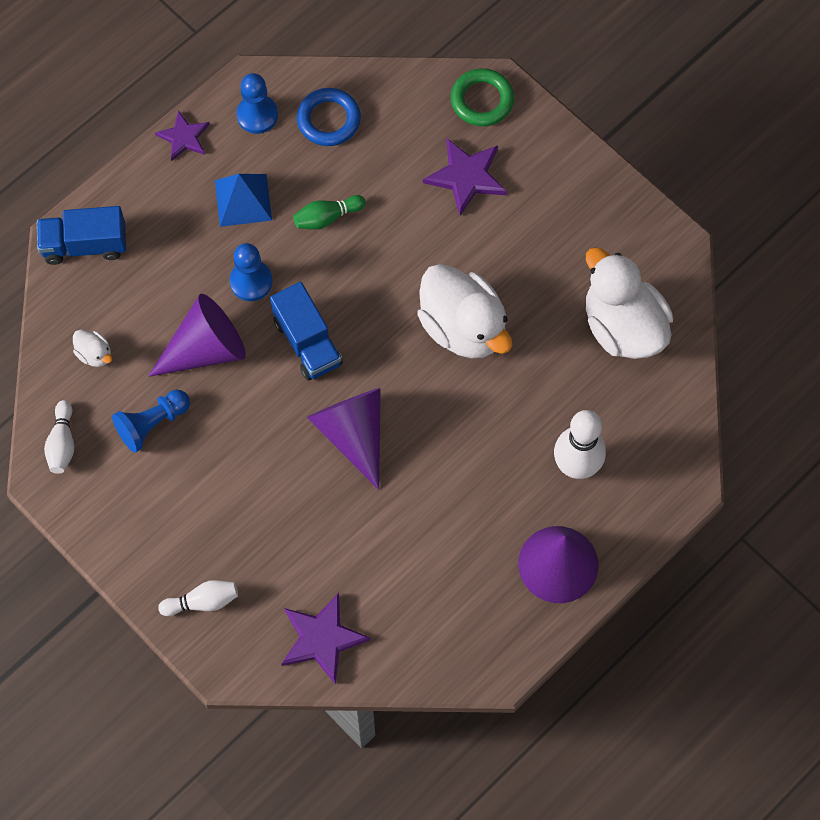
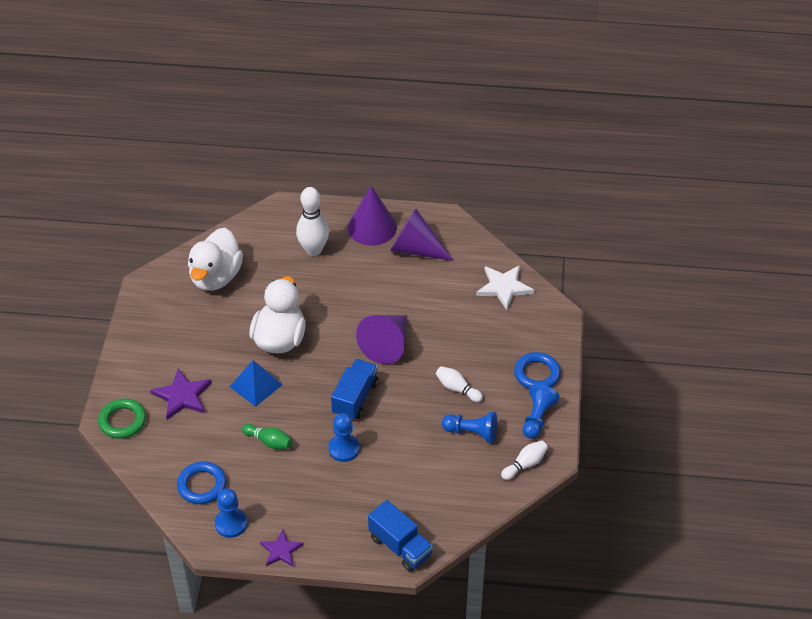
camera: 130 degrees left, 20 degrees down
white duck [73,330,112,367] -> none
purple cone [148,294,246,377] -> purple cone moved to [390,209,454,261]
white bowling pin [158,580,238,616] -> white bowling pin moved to [436,366,483,402]
blue pyramid [215,174,272,227] -> blue pyramid moved to [230,360,282,407]
purple star [281,593,371,685] -> white star [476,265,534,310]
none -> blue ring [514,352,561,389]
none -> blue pawn [523,384,560,439]

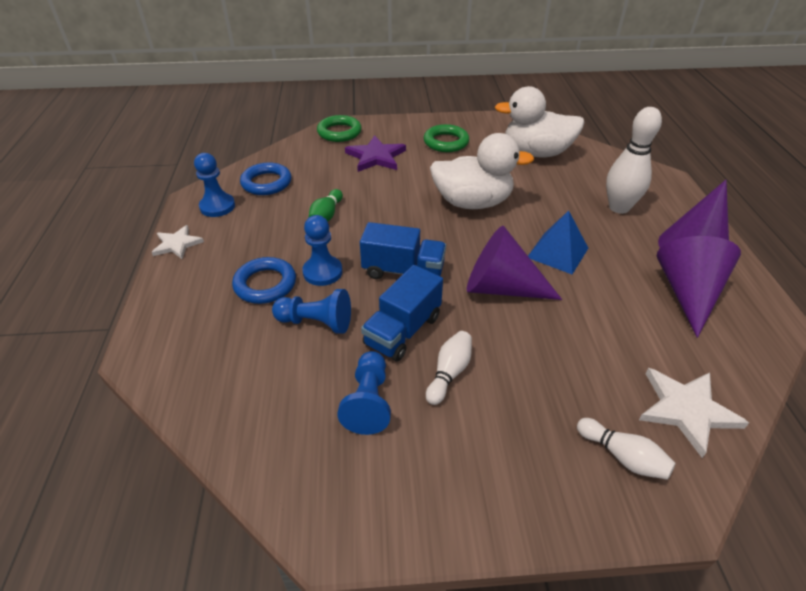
camera: 80 degrees right, 5 degrees down
blue pyramid [230,360,282,407] -> blue pyramid moved to [528,211,588,274]
purple star [260,529,304,567] -> white star [152,225,204,259]
blue truck [368,500,433,572] -> blue truck moved to [361,265,443,362]
white bowling pin [501,440,548,480] -> white bowling pin moved to [577,418,676,480]
blue ring [514,352,561,389] -> blue ring moved to [232,257,296,304]
blue pawn [523,384,560,439] -> blue pawn moved to [272,289,351,334]
none -> green ring [424,124,469,152]

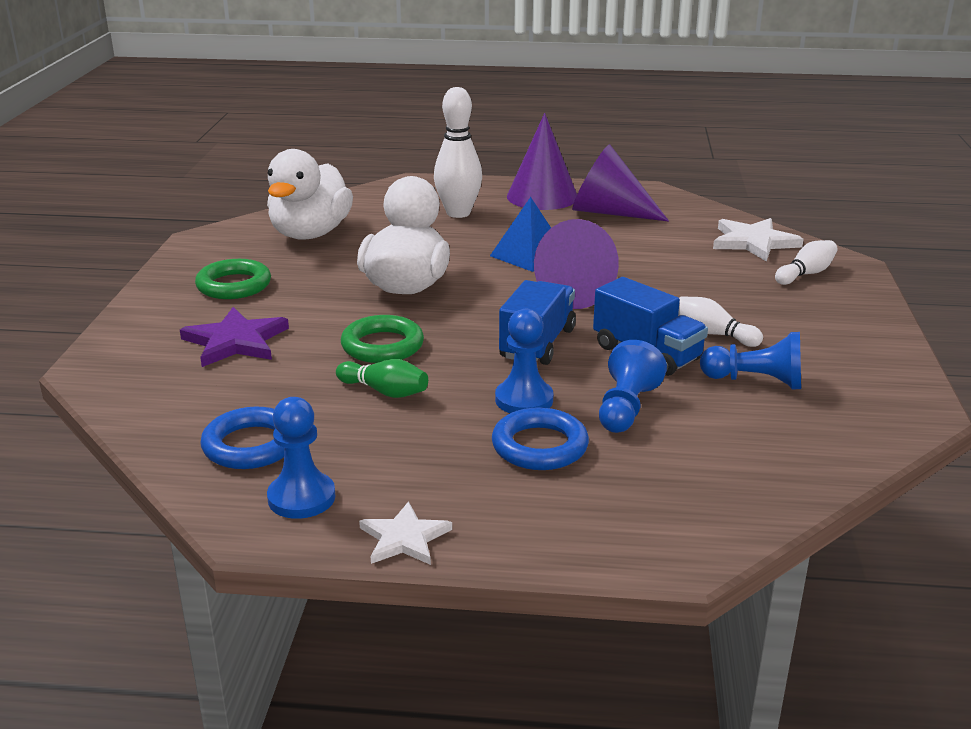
camera: 80 degrees left, 15 degrees down
green ring [317,115,362,142] -> green ring moved to [341,315,424,363]

